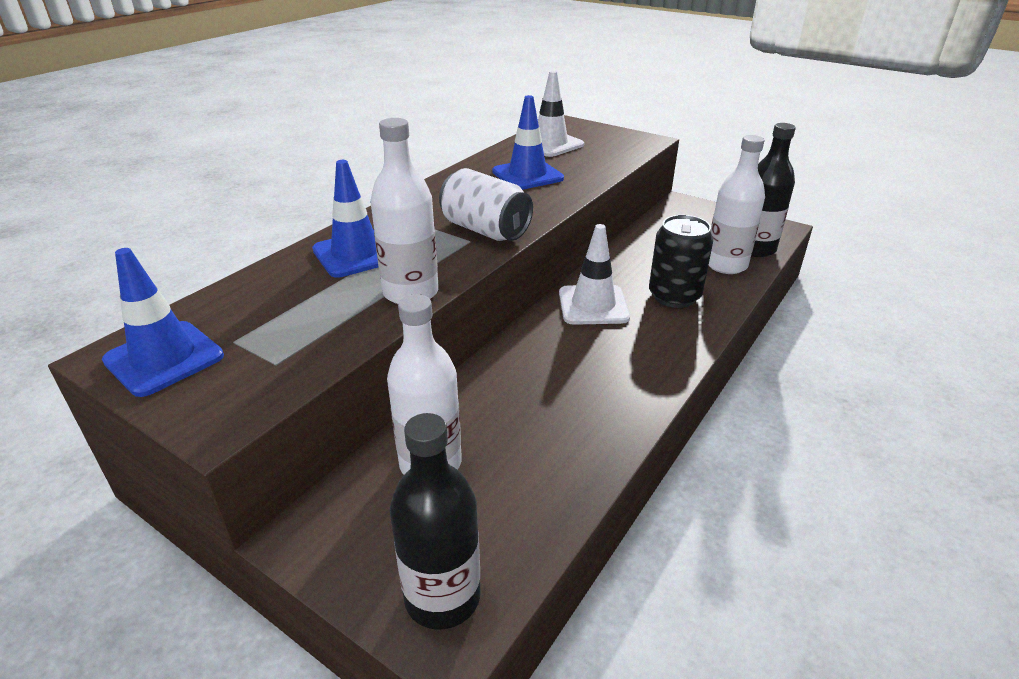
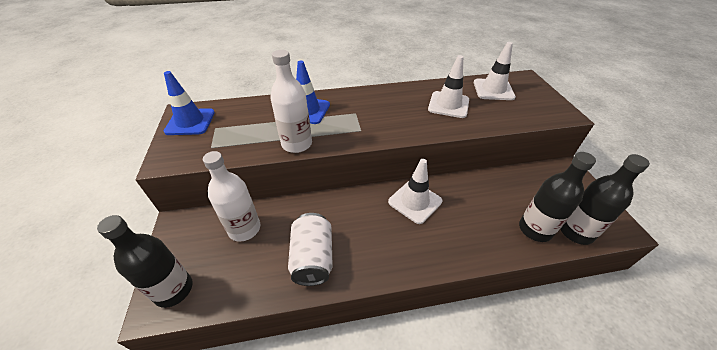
camera: 45 degrees right, 10 degrees up
white can [439,168,533,241] -> white can moved to [288,213,333,286]
blue traffic cone [492,95,564,190] -> white traffic cone [428,55,469,118]
black can [649,215,713,308] -> none
white bottle [708,135,765,274] -> black bottle [519,152,596,242]

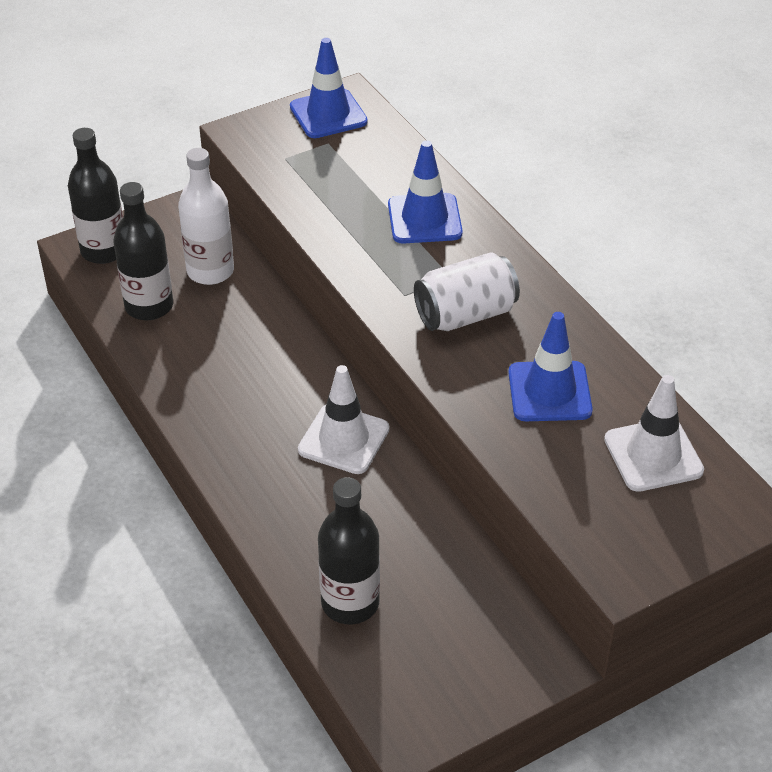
camera: 70 degrees right, 0 degrees up
white bottle [270,50,312,153] -> none
white can [288,213,333,286] -> white can moved to [414,252,520,331]
white traffic cone [428,55,469,118] -> blue traffic cone [508,312,593,421]
black bottle [560,154,650,245] -> black bottle moved to [113,182,173,320]

